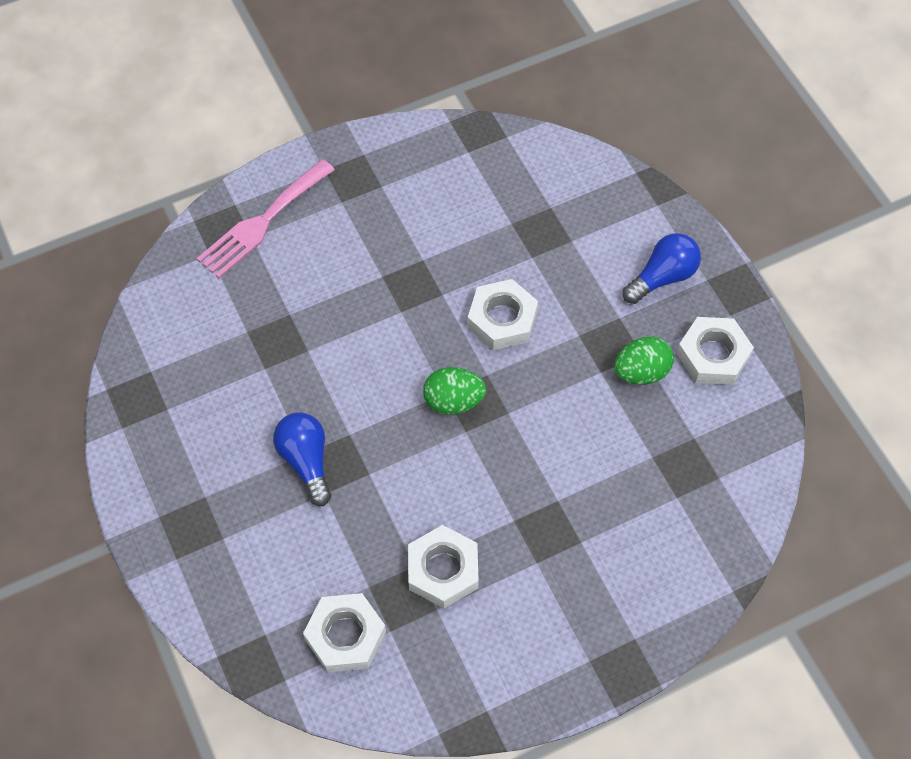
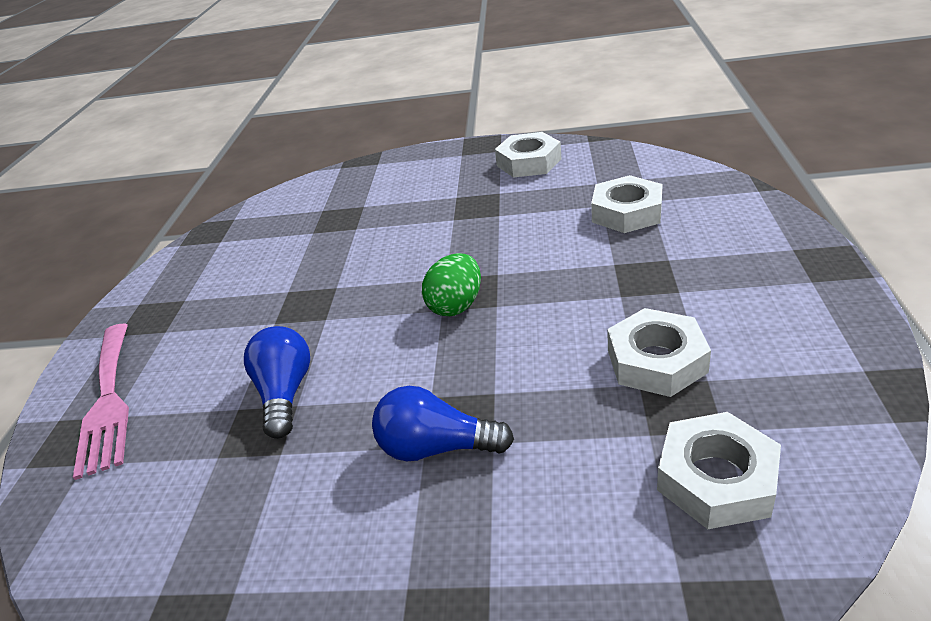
camera: 55 degrees left, 25 degrees down
white nut [467,279,538,350] -> white nut moved to [591,175,663,233]
green egg [614,337,674,385] -> none
blue light bulb [623,233,701,304] -> blue light bulb moved to [244,326,310,439]

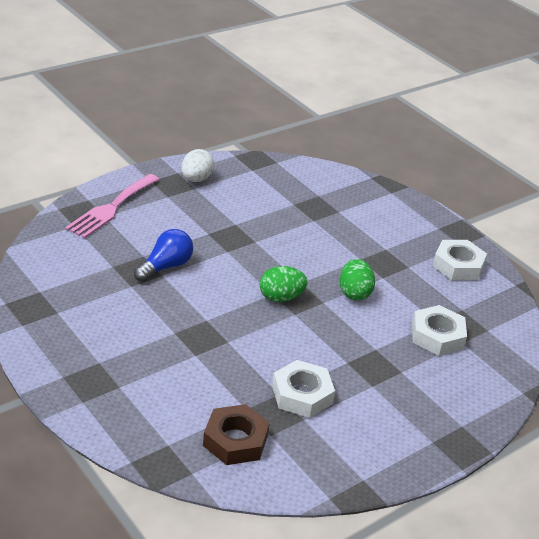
camera: 40 degrees right, 0 degrees up
blue light bulb [372,386,514,461] -> none
white nut [657,412,781,529] -> brown nut [203,404,270,465]
none -> white egg [181,149,214,182]
none -> green egg [340,259,375,300]

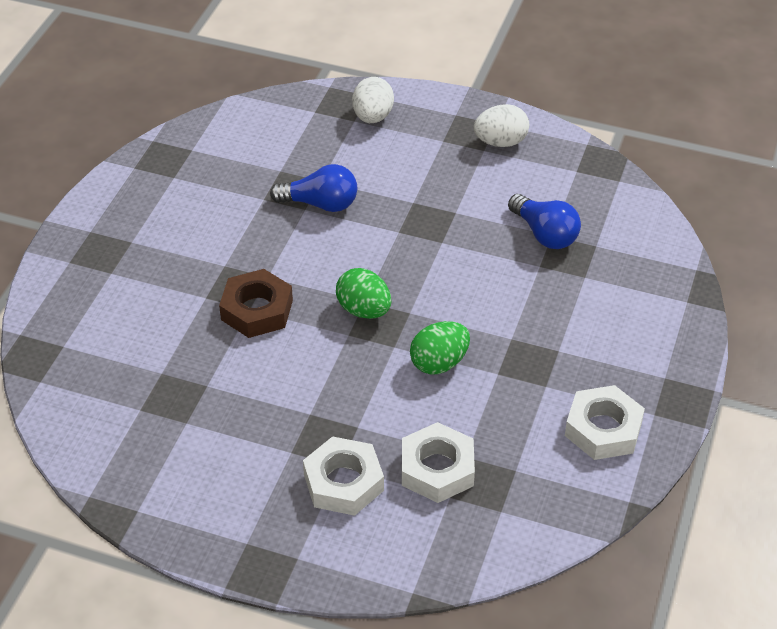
camera: 60 degrees right, 10 degrees up
pink fork [65,174,159,239] -> white egg [352,77,394,123]
brown nut [203,404,270,465] -> brown nut moved to [219,269,293,338]
white nut [272,360,335,418] -> white nut moved to [303,436,384,516]
none -> blue light bulb [508,194,581,249]

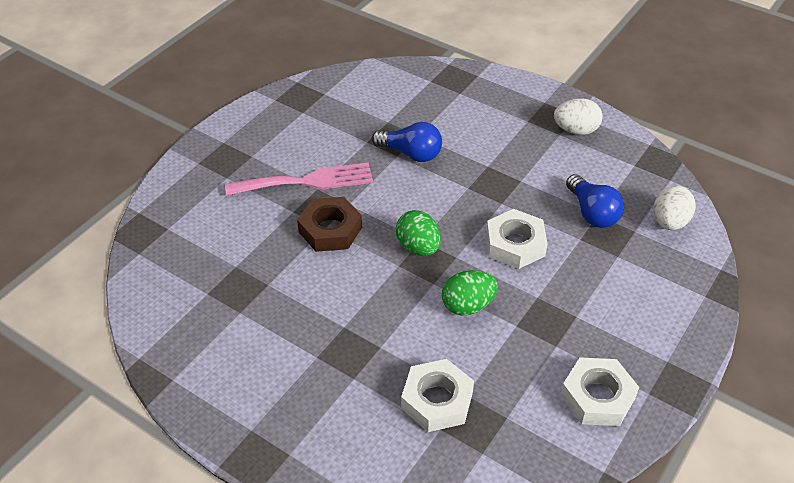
camera: 15 degrees right, 0 degrees up
white nut [303,436,384,516] -> white nut moved to [486,209,548,269]
white egg [352,77,394,123] -> white egg moved to [654,185,696,230]
none -> pink fork [225,162,373,196]

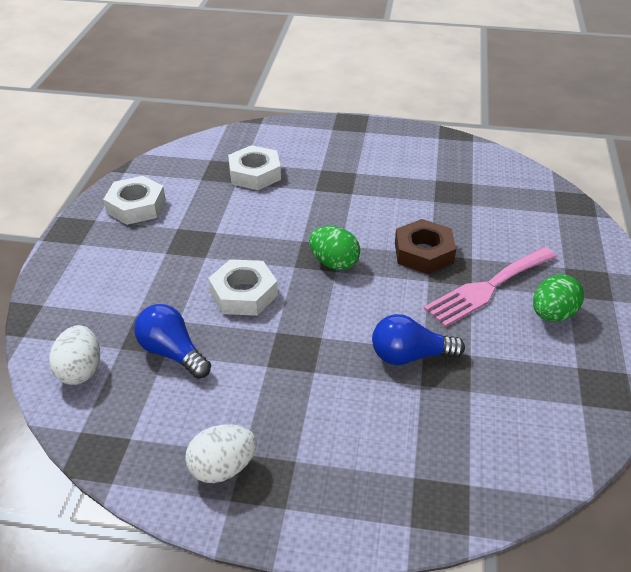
camera: 155 degrees right, 5 degrees down
green egg [442,270,498,316] -> green egg moved to [533,274,584,322]

